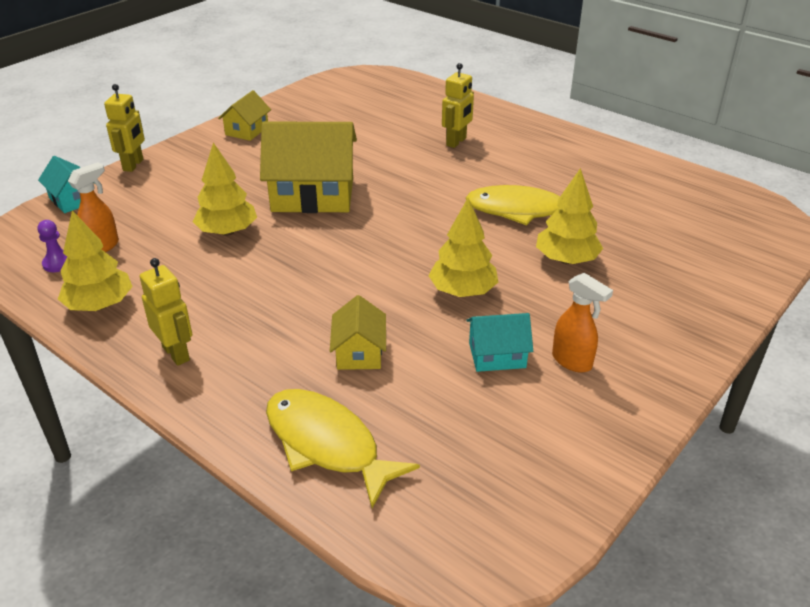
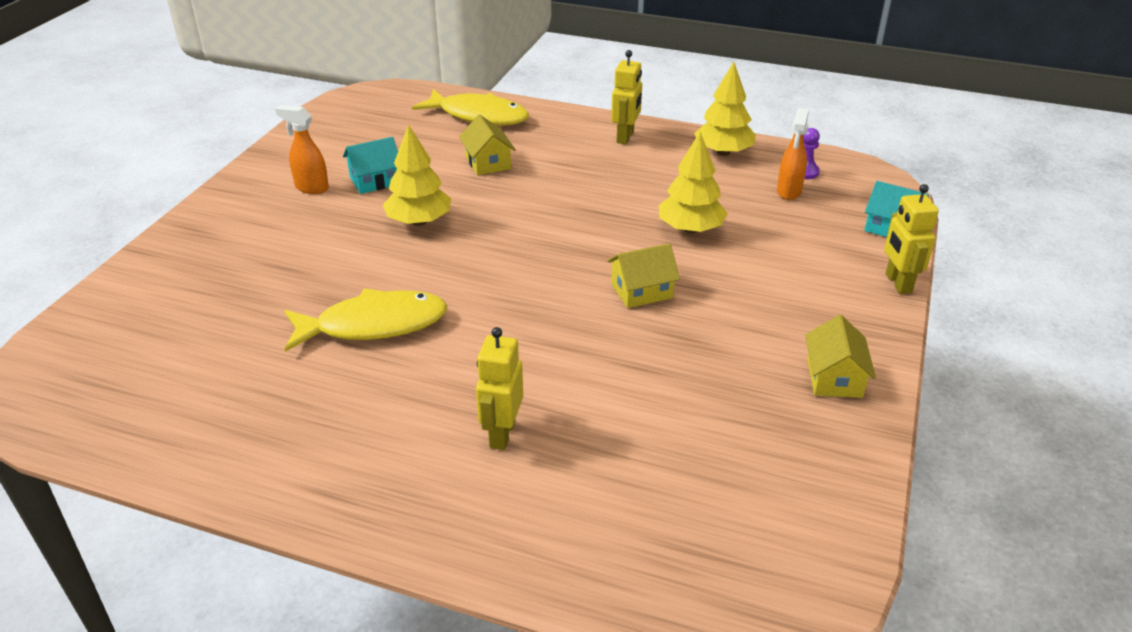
camera: 160 degrees right, 0 degrees up
yellow robot [139,258,192,366] -> yellow robot turned 105 degrees counterclockwise [611,50,642,144]
yellow house [260,122,357,213] -> yellow house [607,243,680,308], size x0.51
yellow tree [536,168,603,264] -> none

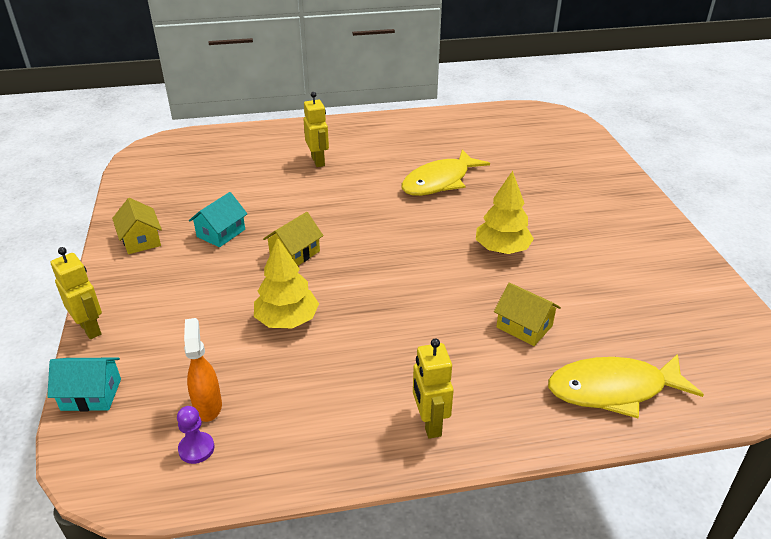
camera: 150 degrees right, 0 degrees up
orange spray bottle [275,105,329,194] -> none
turquoise house [343,137,398,194] -> turquoise house moved to [189,192,247,247]
yellow tree [694,62,756,156] -> none

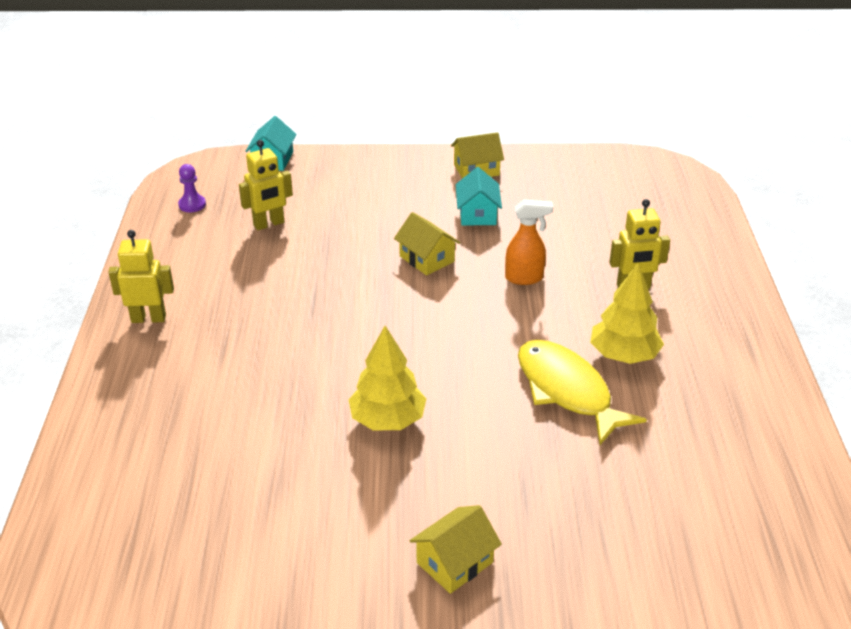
camera: 100 degrees right, 0 degrees up
yellow robot [51,247,102,339] -> yellow robot moved to [239,140,293,230]
orange spray bottle [184,318,222,422] -> orange spray bottle moved to [505,200,553,285]
turquoise house [189,192,247,247] -> turquoise house turned 45 degrees clockwise [456,167,502,225]
yellow tree [254,237,319,328] -> yellow tree moved to [590,263,664,364]
yellow house [494,282,561,346] -> yellow house moved to [410,505,502,594]
yellow fish [548,354,704,418] -> none

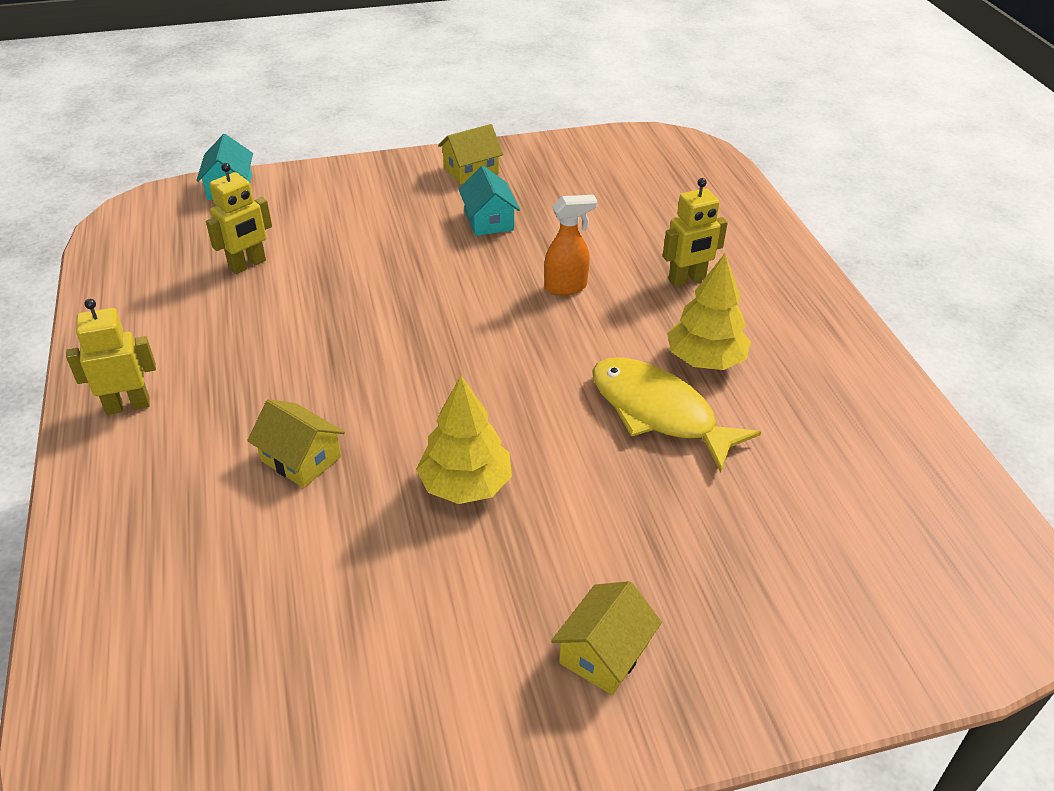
camera: 15 degrees left, 5 degrees up
purple pawn [178,164,206,212] -> none
yellow house [394,212,460,275] -> yellow house moved to [247,399,345,488]

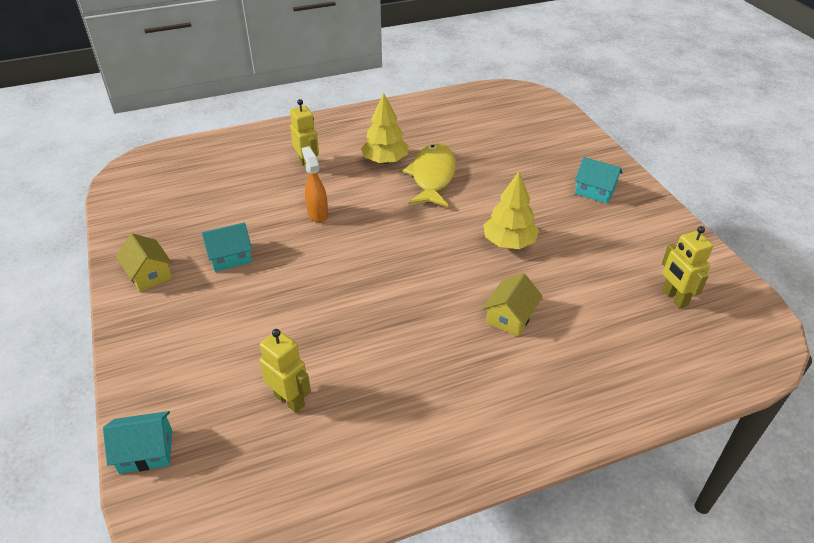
camera: 95 degrees left, 0 degrees up
yellow robot [66,299,156,415] -> yellow robot moved to [662,226,713,308]
yellow house [551,581,662,695] -> turquoise house [575,157,623,203]
yellow fish [592,357,761,473] -> yellow fish turned 150 degrees clockwise [403,143,456,207]

